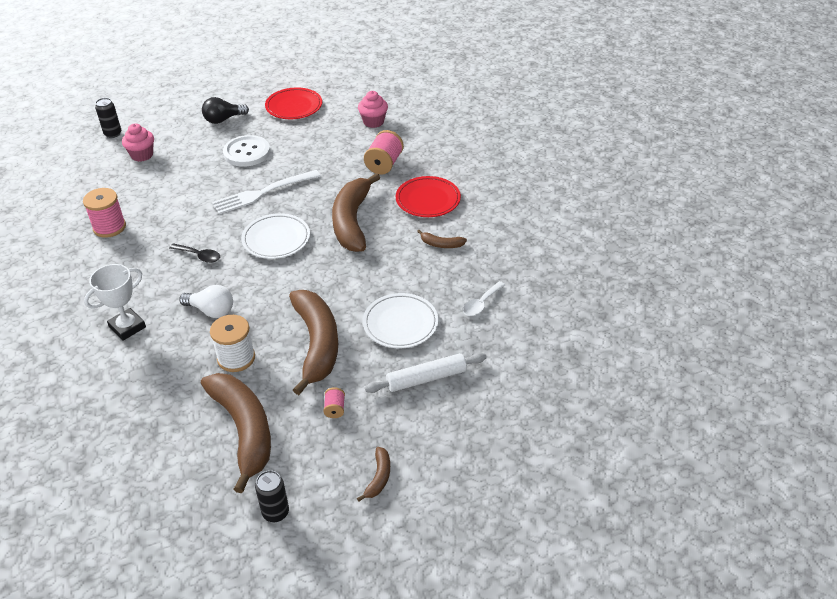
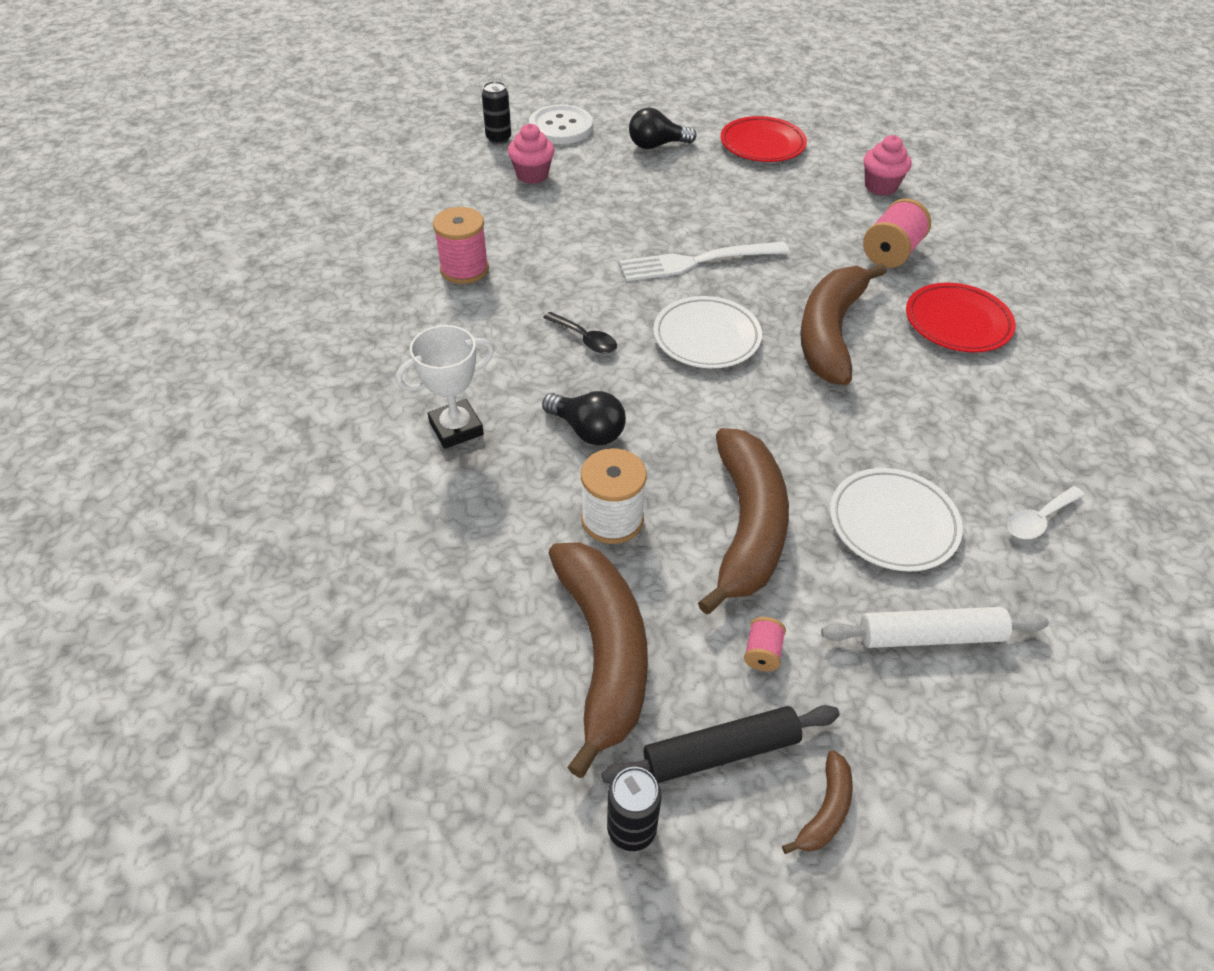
camera: 15 degrees right, 5 degrees up
white light bulb [179,285,233,318] -> black light bulb [542,391,626,446]
white button [223,135,270,167] -> white button moved to [529,105,593,144]
brown banana [417,230,467,248] -> none
none -> black rolling pin [601,705,840,784]

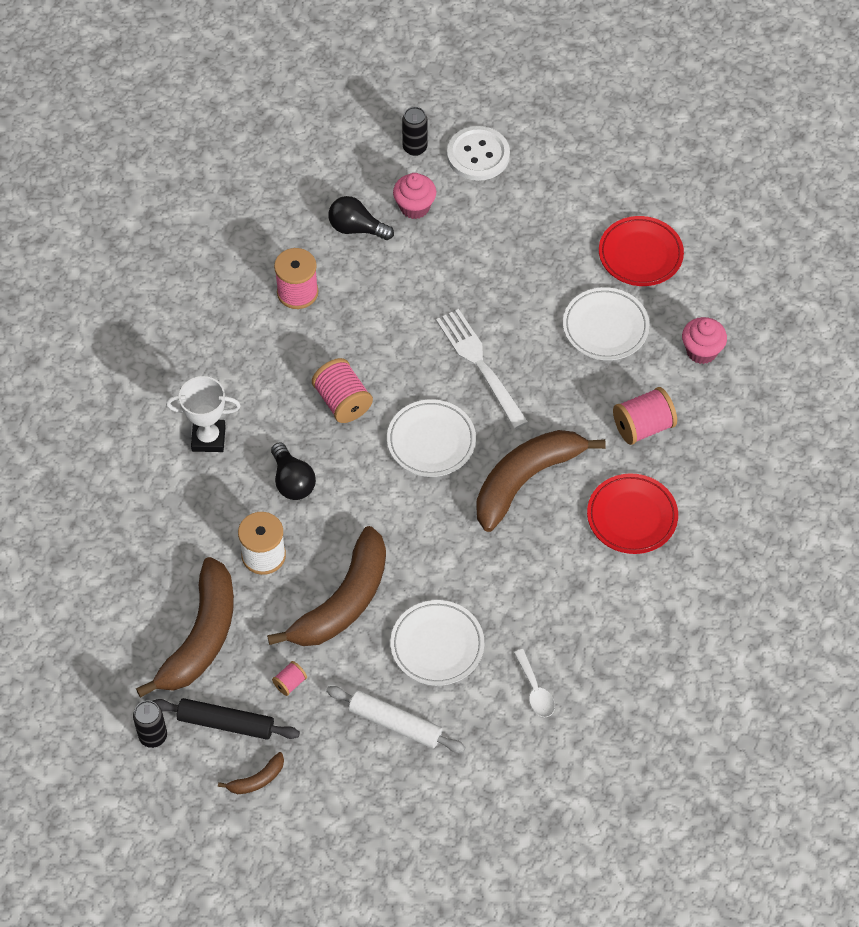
camera: 30 degrees right, 10 degrees up
black spoon [543,312,617,354] -> pink spool [312,358,373,423]
white fork [619,242,789,281] -> white fork turned 45 degrees clockwise [436,309,528,429]
black light bulb [629,108,696,149] -> black light bulb moved to [329,196,394,240]
white spoon [1007,486,1085,539] -> white spoon turned 105 degrees counterclockwise [514,649,555,717]
none -> white plate [563,287,650,360]

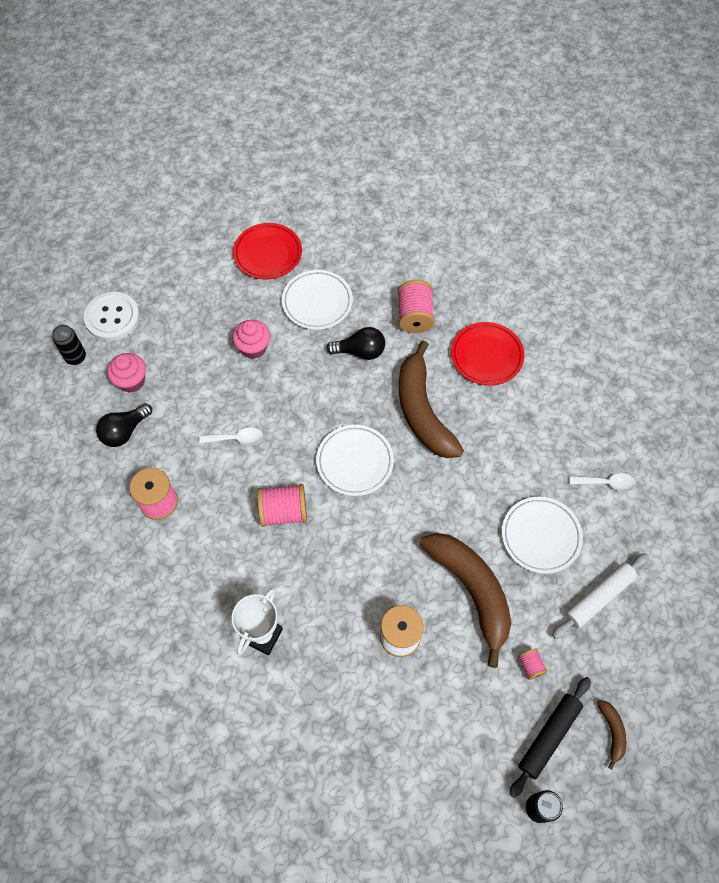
camera: 65 degrees left, 5 degrees up
brown banana [136,557,234,697] -> none
black light bulb [271,442,316,500] -> black light bulb moved to [326,327,385,360]
white fork [436,309,528,429] -> none
pink cupcake [682,317,727,364] -> pink cupcake moved to [232,320,270,359]
none -> white spoon [199,427,263,445]

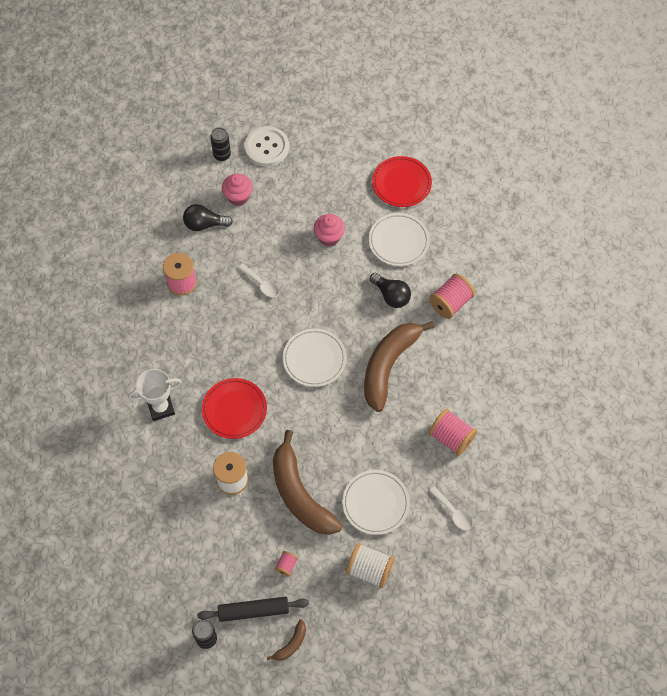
camera: 45 degrees right, 0 degrees up
pink spool [257,484,307,527] -> pink spool moved to [428,409,477,456]
brown banana [420,533,511,668] -> brown banana turned 135 degrees clockwise [273,430,342,535]
red plate [451,322,524,386] -> red plate moved to [202,378,267,439]
white rolling pin [552,553,649,639] -> white spool [346,543,394,588]

